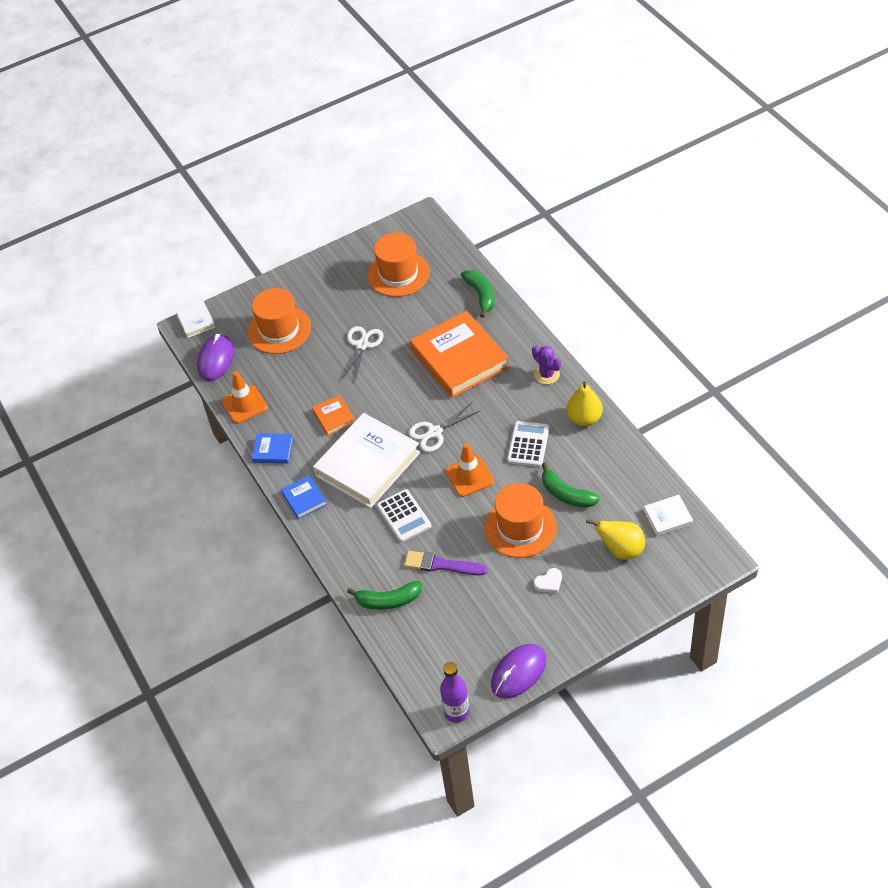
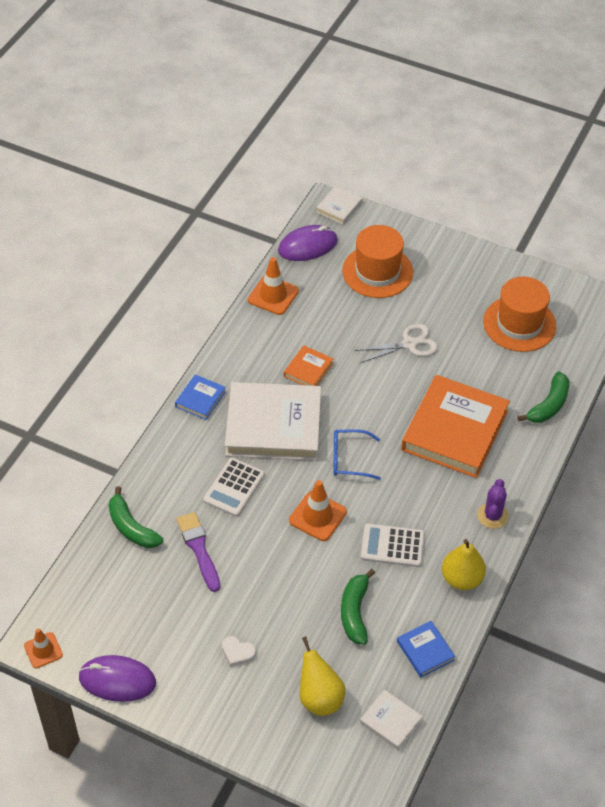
camera: 50 degrees right, 0 degrees up
blue book [252,433,293,464] -> blue book moved to [397,621,455,678]
white scissors [408,403,481,452] -> blue glasses [333,429,381,480]
purple bottle [440,662,469,723] -> orange traffic cone [24,628,63,669]
orange hat [484,483,557,558] -> none
white calculator [507,421,549,467] -> white calculator turned 150 degrees counterclockwise [361,523,425,567]

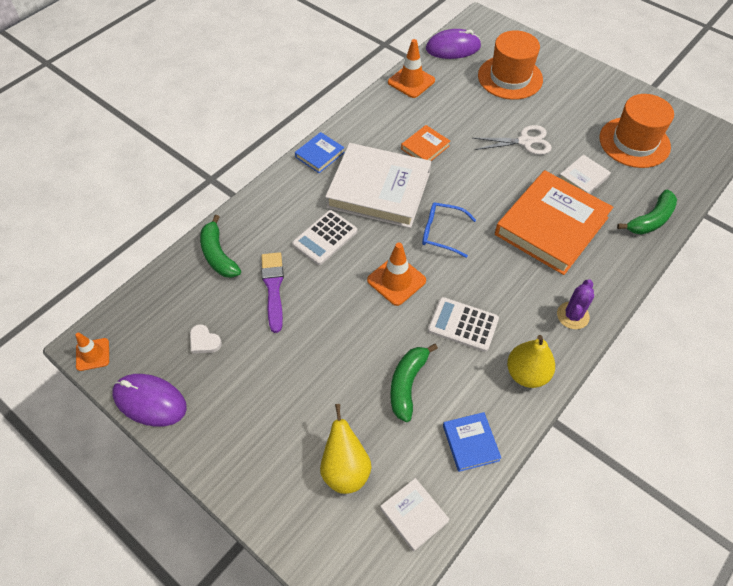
camera: 15 degrees right, 5 degrees up
white heart [222,636,256,667] -> white heart moved to [190,324,222,354]
white book [316,186,362,224] -> white book moved to [560,155,611,194]

